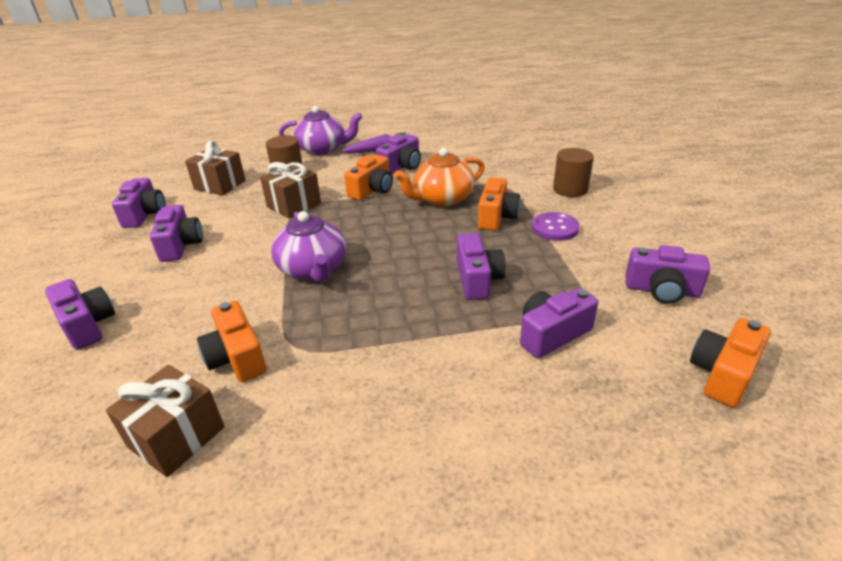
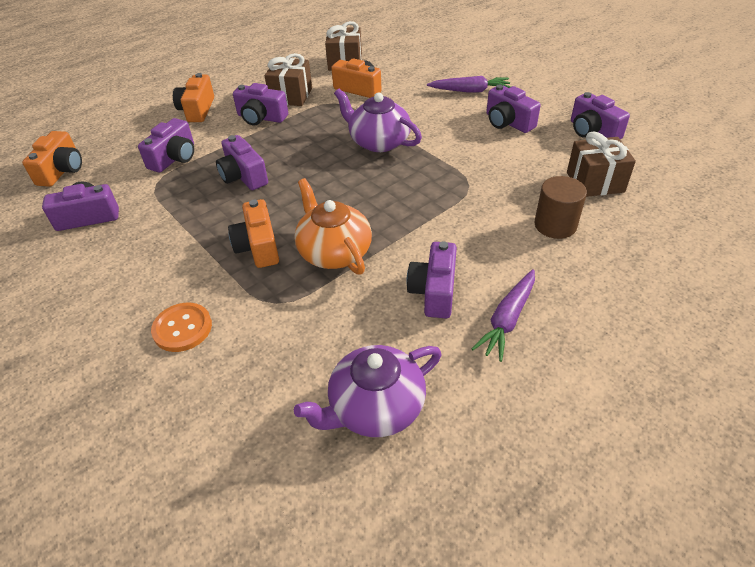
camera: 150 degrees right, 10 degrees up
purple camera [45,279,115,350] -> purple camera moved to [233,83,288,126]
brown gift [260,162,321,219] -> brown gift moved to [264,53,312,106]
purple teapot [279,106,362,155] -> purple teapot moved to [294,345,441,437]
orange camera [344,155,393,200] -> orange camera moved to [173,73,214,122]
orange teapot [394,148,485,207] -> orange teapot turned 60 degrees counterclockwise [294,178,372,275]
purple button [532,212,580,241] -> none
brown cylinder [553,148,594,197] -> orange button [151,303,212,352]
none -> purple carrot [427,76,511,93]

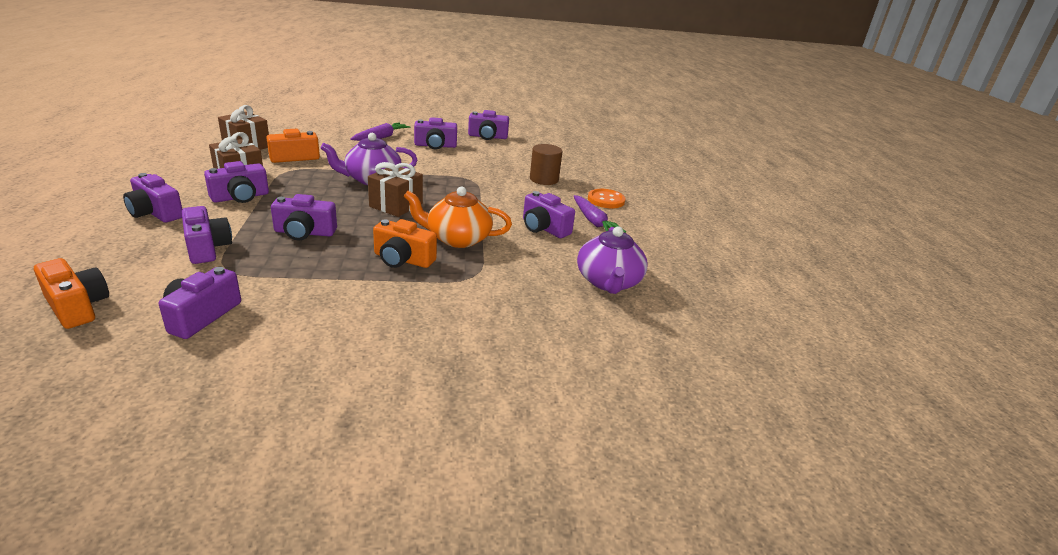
camera: 60 degrees left, 15 degrees down
orange button [151,303,212,352] -> orange button moved to [588,189,625,208]
orange camera [173,73,214,122] -> purple camera [123,173,182,223]
brown gift [567,131,636,197] -> brown gift moved to [368,162,423,217]

